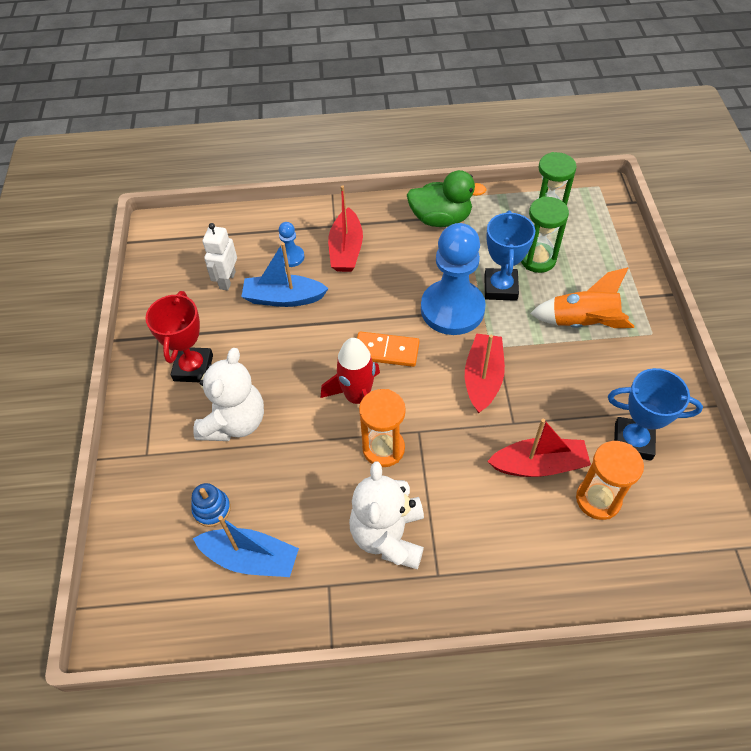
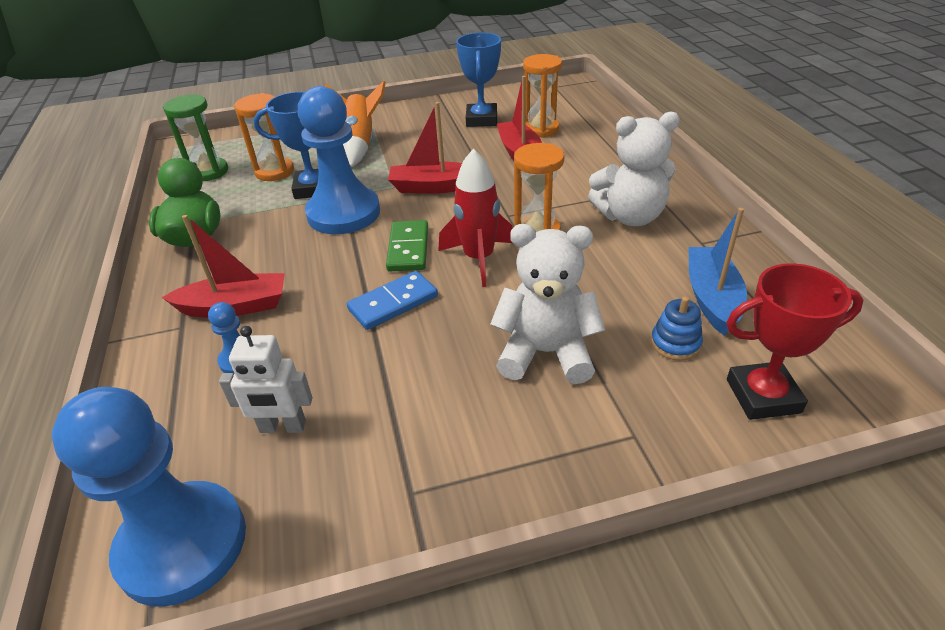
camera: 100 degrees left, 15 degrees down
red trophy [145,291,213,382] -> red trophy moved to [726,263,863,420]
blue boat [241,242,329,307] -> none
orange domino [357,331,420,367] -> green domino [386,220,428,271]
green hourglass [521,197,569,273] -> orange hourglass [234,93,294,181]
none -> blue pawn [52,387,246,607]
none -> blue domino [347,271,438,330]

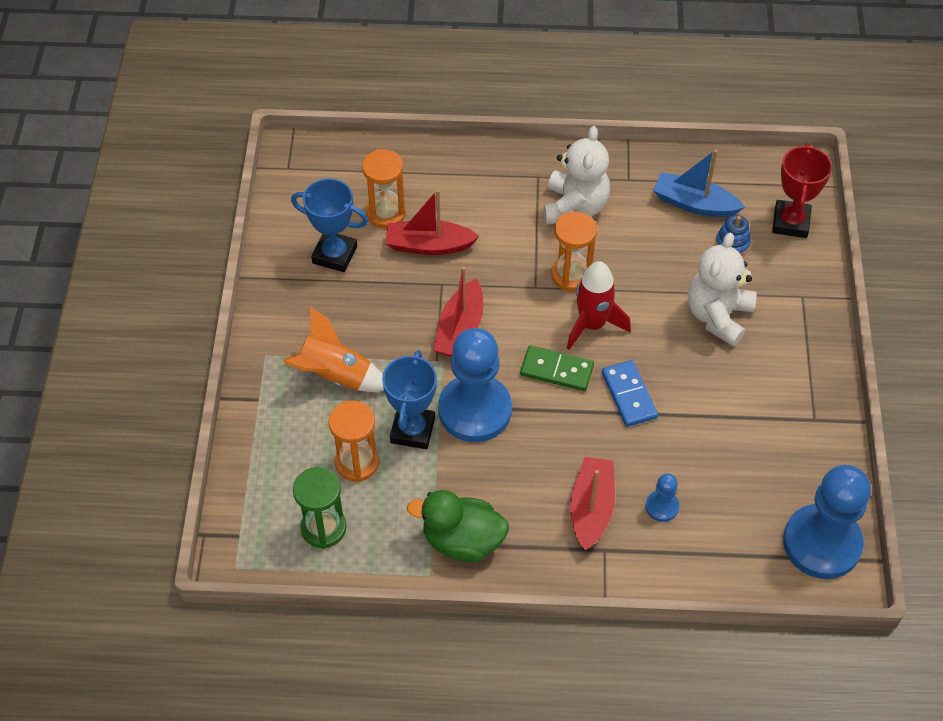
camera: 75 degrees left, 15 degrees up
white robot [219,326,313,433] -> none

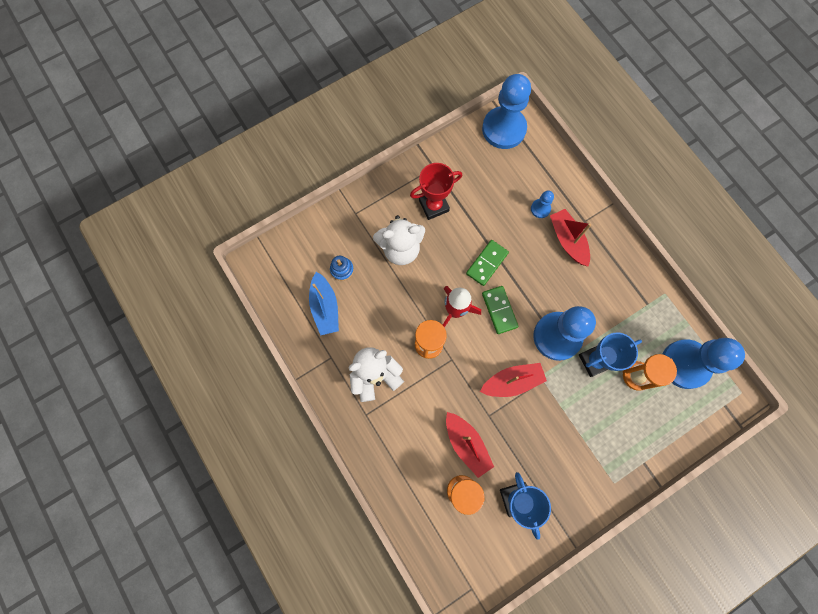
camera: 125 degrees left, 20 degrees up
orange rocket [283,307,384,392] -> none
green hourglass [293,467,346,549] -> blue pawn [663,338,745,389]
green duck [407,490,509,562] -> none
red boat [570,457,615,550] -> red boat turned 90 degrees clockwise [550,209,591,267]
blue domino [602,360,658,427] -> green domino [466,240,509,286]
red trophy [772,143,832,238] -> red trophy moved to [410,163,462,220]

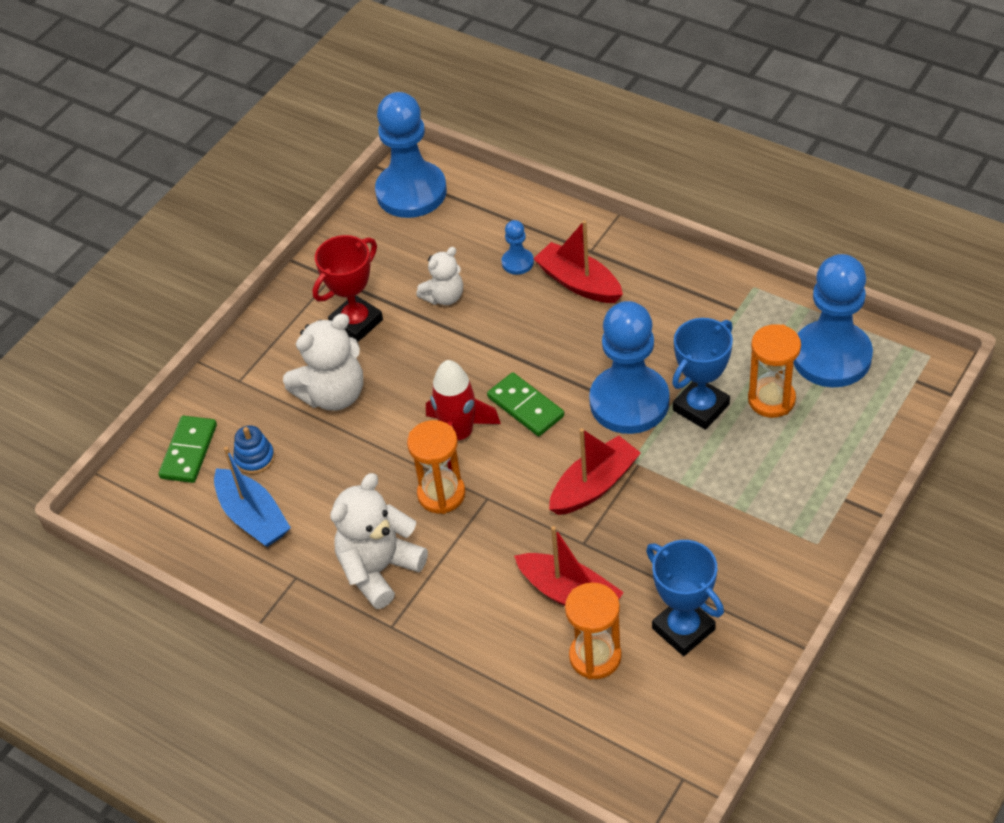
camera: 20 degrees left, 25 degrees down
green domino [466,240,509,286] -> green domino moved to [159,416,217,483]
none -> white teddy bear [416,247,463,305]

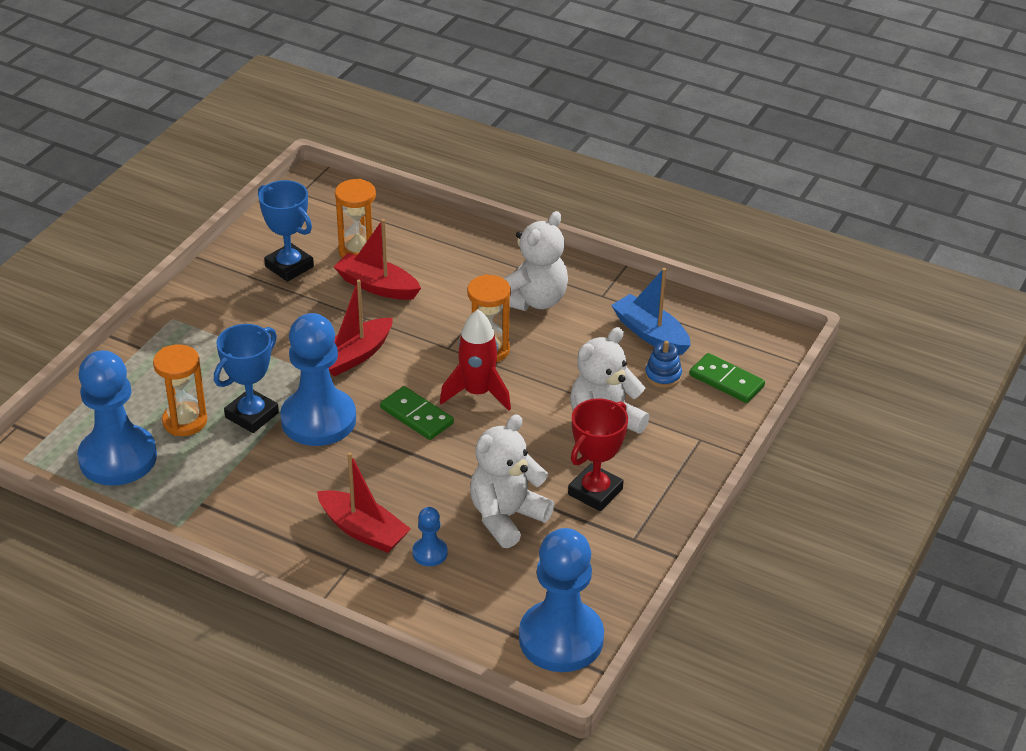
camera: 170 degrees right, 10 degrees down
green domino [159,416,217,483] -> green domino turned 60 degrees counterclockwise [689,353,765,403]
white teddy bear [416,247,463,305] -> white teddy bear [470,414,554,548], size x1.65

